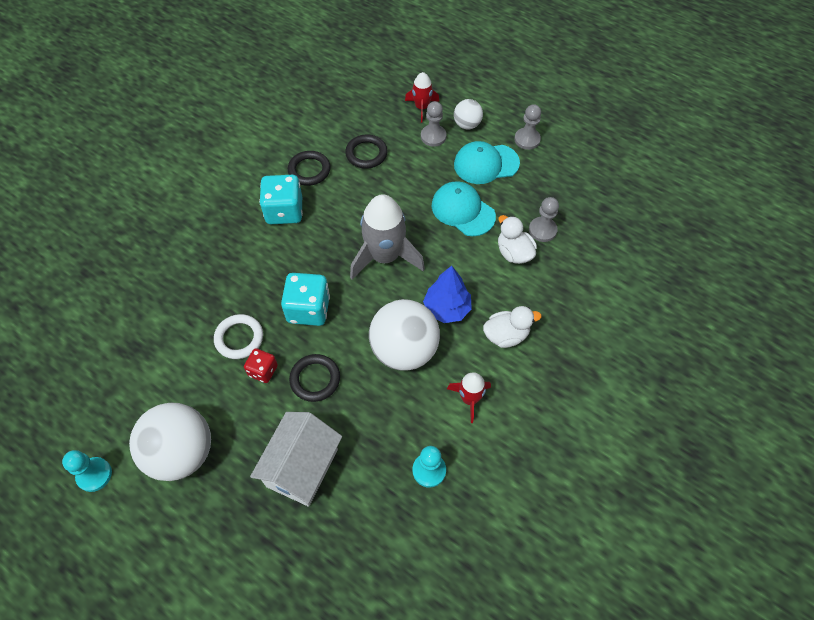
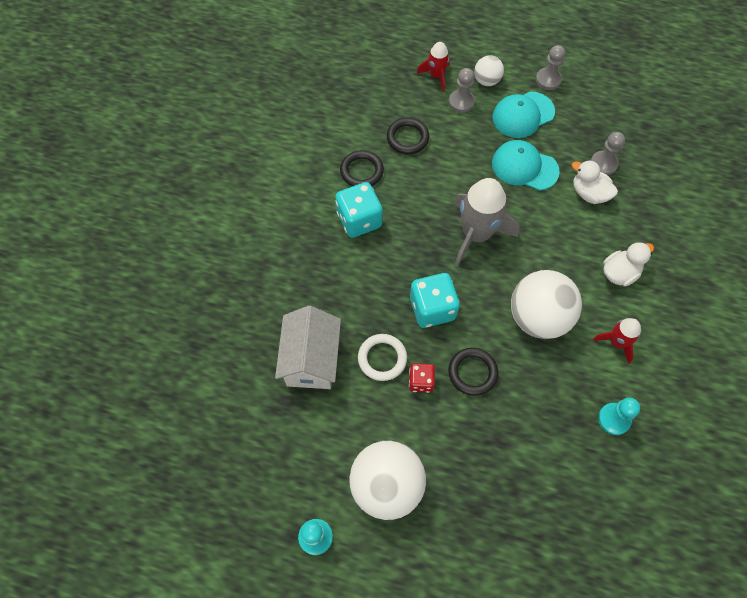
camera: 20 degrees left, 5 degrees up
white house [250,412,342,506] -> white house moved to [275,306,341,389]
blue tree [423,266,472,323] -> none

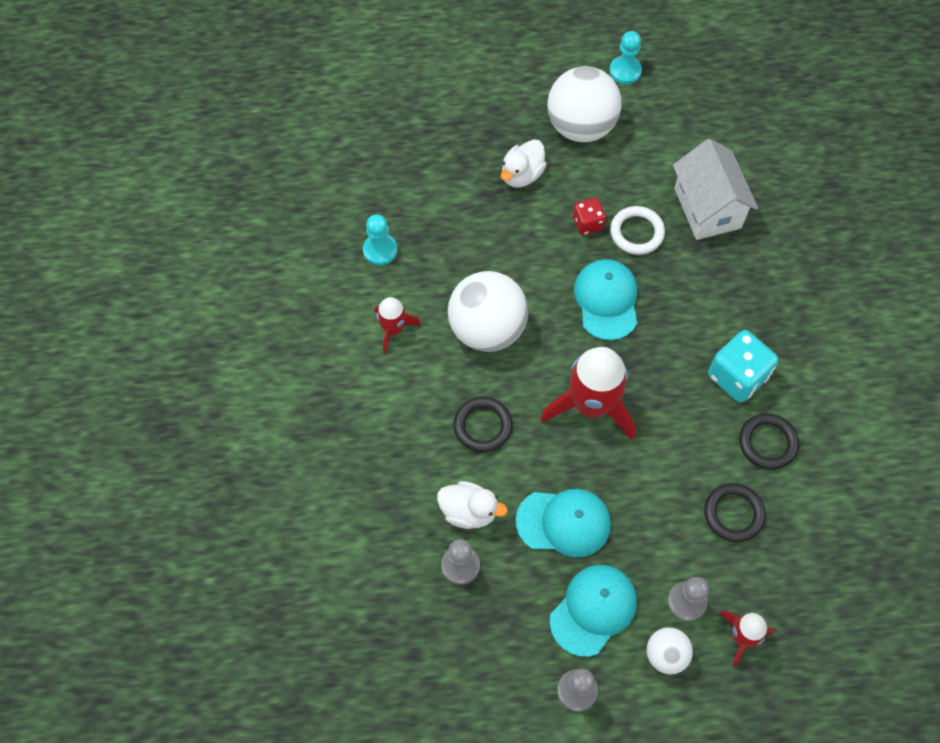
camera: 160 degrees right, 0 degrees up
turquoise dice [410,273,460,328] -> turquoise cap [574,259,637,340]
black ring [448,348,498,396] -> black ring moved to [453,397,513,452]
grey rocket [454,178,519,267] -> red rocket [541,347,635,440]
white duck [603,242,654,287] -> white duck moved to [501,139,547,188]

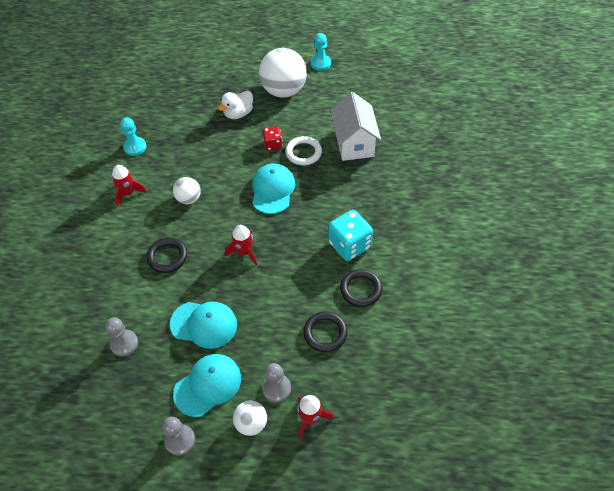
camera: 10 degrees right, 10 degrees down
white duck [437,481,508,529] -> none
white ball [448,271,528,352] -> white ball [173,177,201,204], size x0.51
red rocket [541,347,635,440] -> red rocket [225,225,257,265], size x0.54

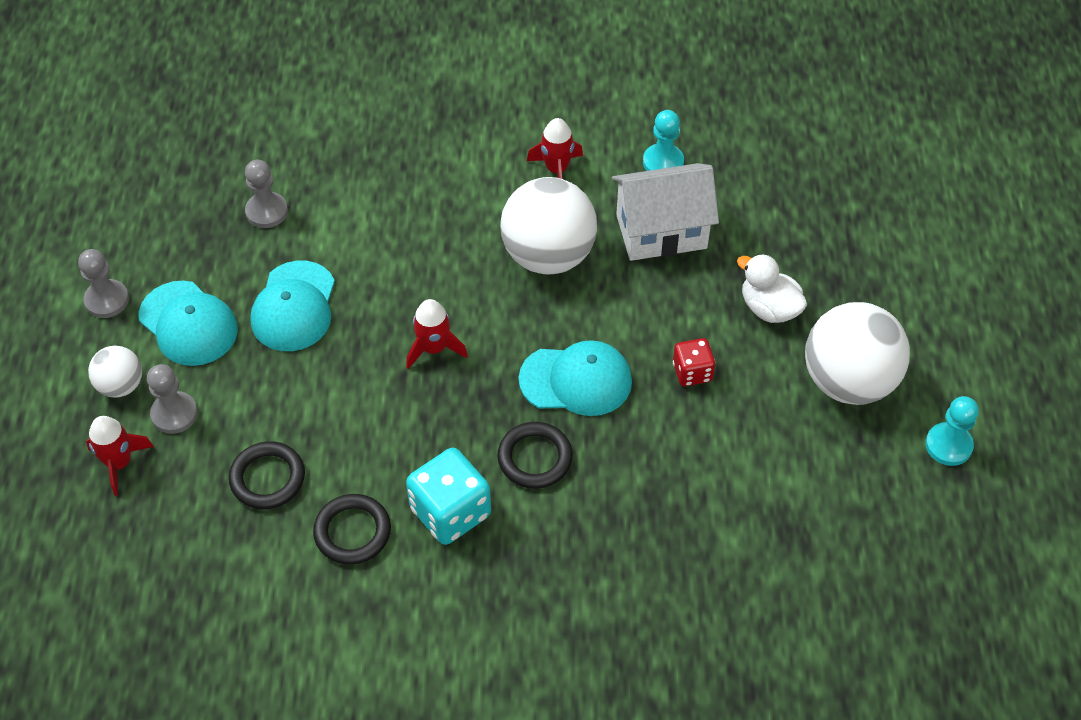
camera: 85 degrees right, 0 degrees up
black ring [146,238,187,273] -> black ring moved to [497,422,573,489]
white ball [173,177,201,204] -> white ball [500,177,597,274], size x1.95
white ring [285,136,322,165] -> none
white house [330,92,381,161] -> white house moved to [612,163,719,261]

